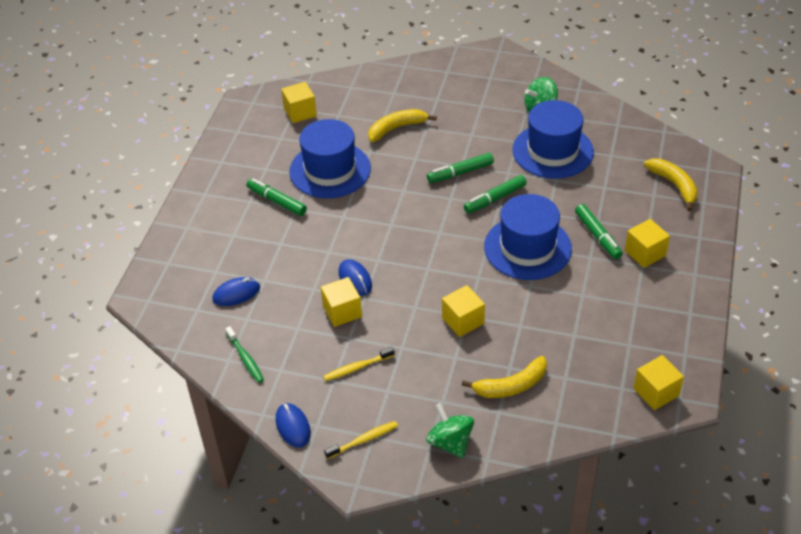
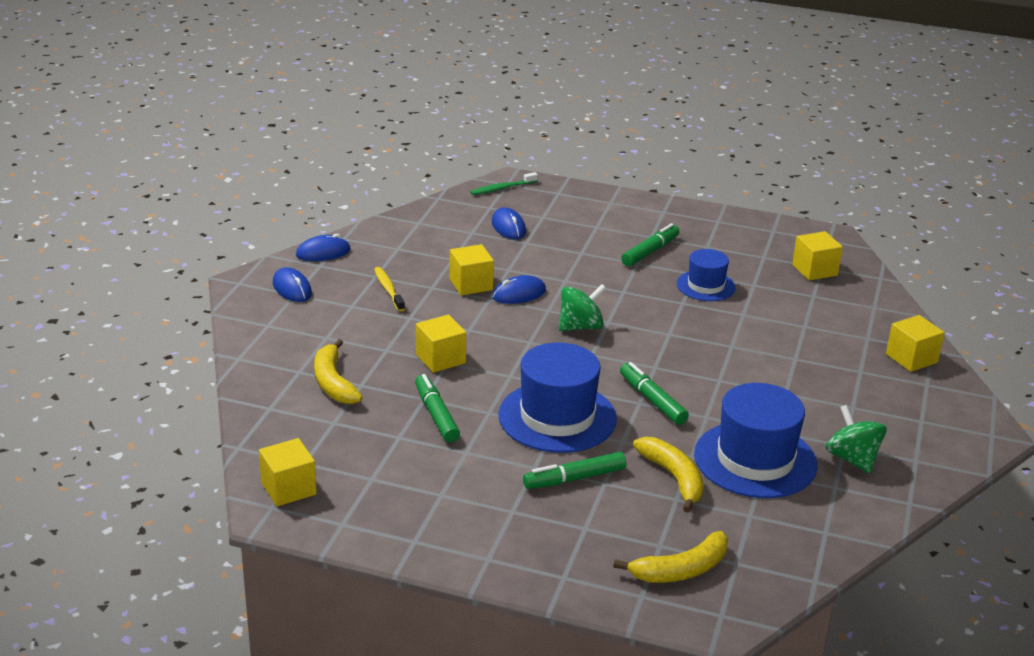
camera: 90 degrees right, 15 degrees down
green toothbrush [225,326,264,383] -> green toothbrush moved to [470,172,538,195]
blue hat [289,119,371,198] -> blue hat [677,249,736,301], size x0.57
yellow toothbrush [324,421,398,459] -> blue mouse [273,267,312,302]
yellow banana [368,109,437,142] -> yellow banana moved to [633,437,704,513]
green spinning top [426,403,474,458] -> green spinning top moved to [559,284,607,331]
green marker [427,153,494,183] -> green marker moved to [415,374,460,442]
yellow cube [625,219,670,268] -> yellow cube moved to [886,315,945,372]

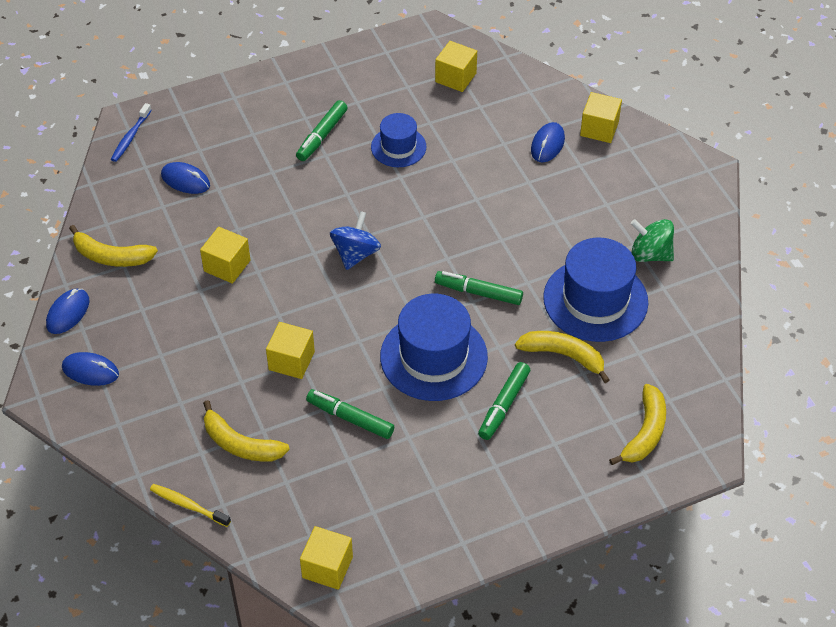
camera: 40 degrees left, 20 degrees up
yellow toothbrush [374,267,405,312] -> yellow toothbrush moved to [150,484,231,527]
green toothbrush [470,172,538,195] -> blue toothbrush [111,103,151,162]
blue mouse [492,275,546,304] -> blue mouse moved to [531,122,565,162]
green spinning top [559,284,607,331] -> blue spinning top [330,211,381,270]
green marker [621,223,679,266] -> green marker turned 150 degrees counterclockwise [296,100,348,161]
none -> yellow banana [69,225,158,267]

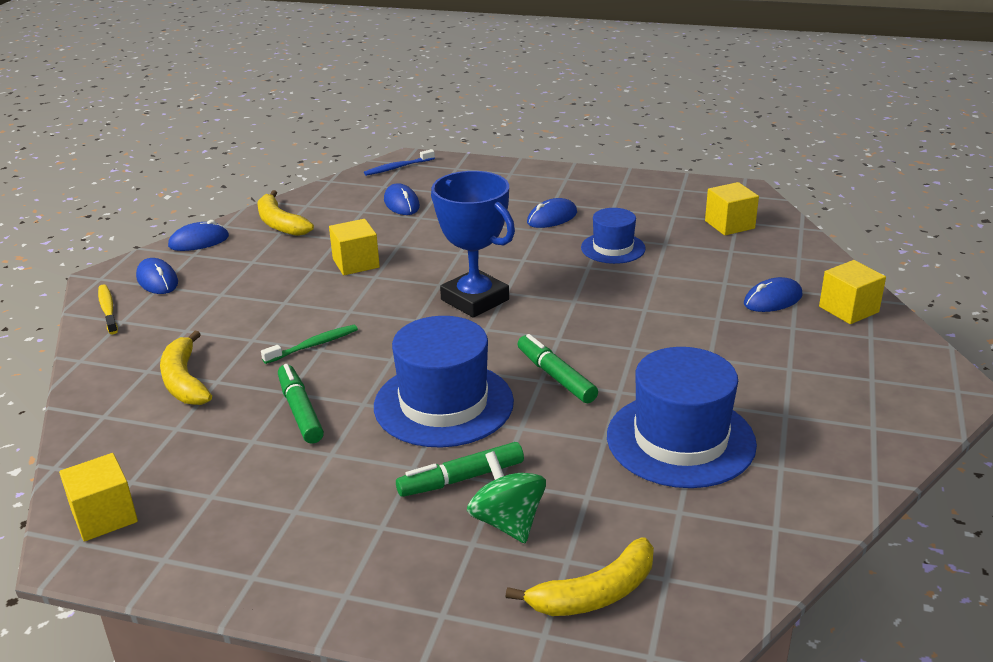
camera: 40 degrees right, 20 degrees down
yellow toothbrush [150,484,231,527] -> yellow toothbrush moved to [98,284,118,334]
yellow cube [266,322,315,379] -> green toothbrush [261,325,358,364]
green marker [296,100,348,161] -> blue mouse [527,198,577,228]
blue spinning top [330,211,381,270] -> blue trophy [431,171,515,317]
yellow banana [515,331,610,383] -> none
green spinning top [631,219,674,262] -> green spinning top moved to [467,451,546,543]

